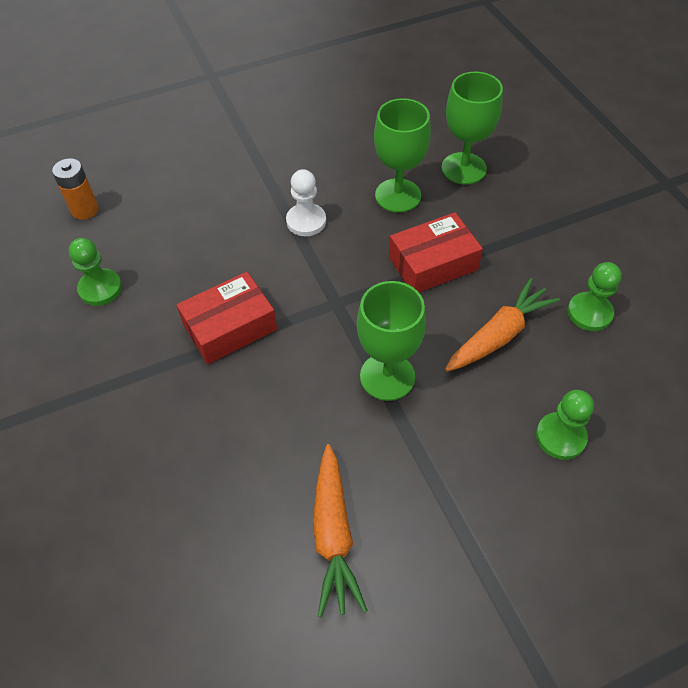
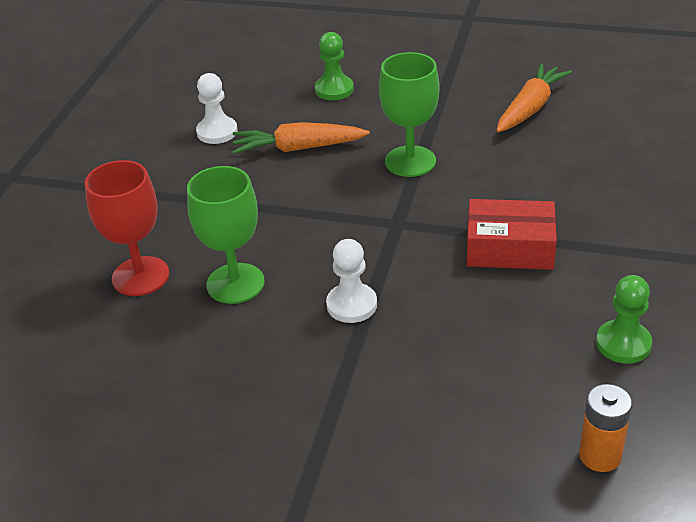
camera: 140 degrees left, 15 degrees down
red box [389,212,483,292] -> none
green goblet [442,72,503,185] -> red goblet [85,160,169,296]
green pawn [568,262,621,331] -> white pawn [196,73,238,144]

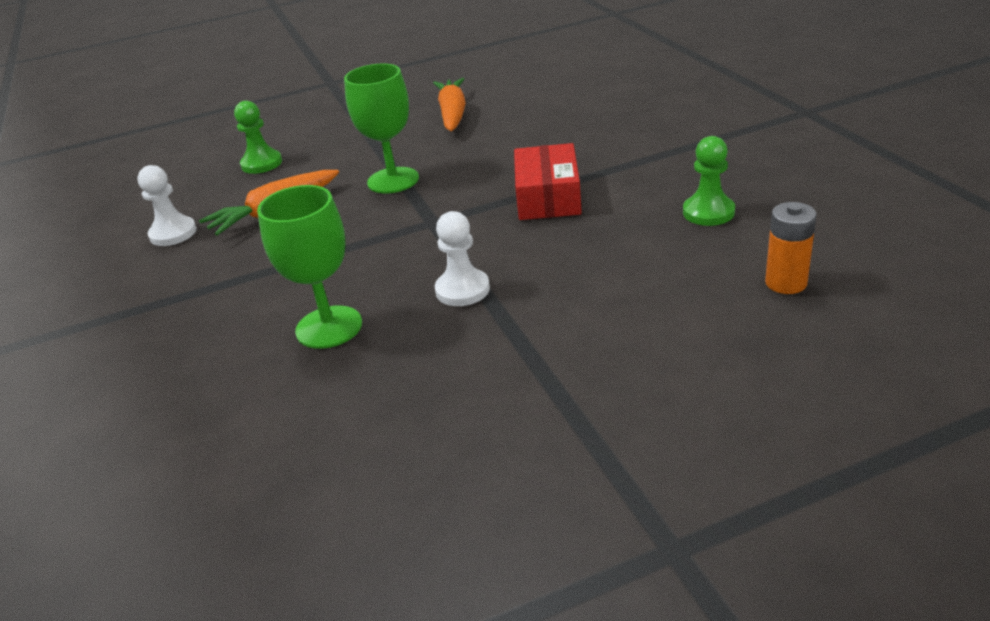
camera: 35 degrees left, 5 degrees down
red goblet [85,160,169,296] -> none
red box [467,199,557,270] -> red box turned 60 degrees counterclockwise [514,143,582,220]

